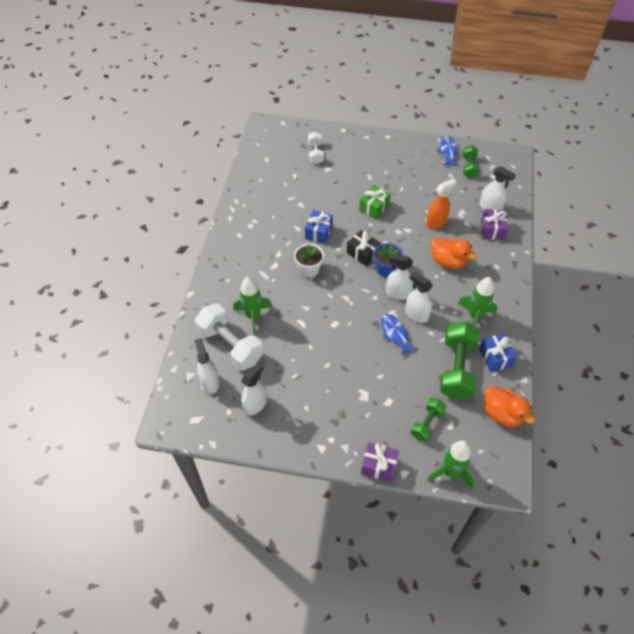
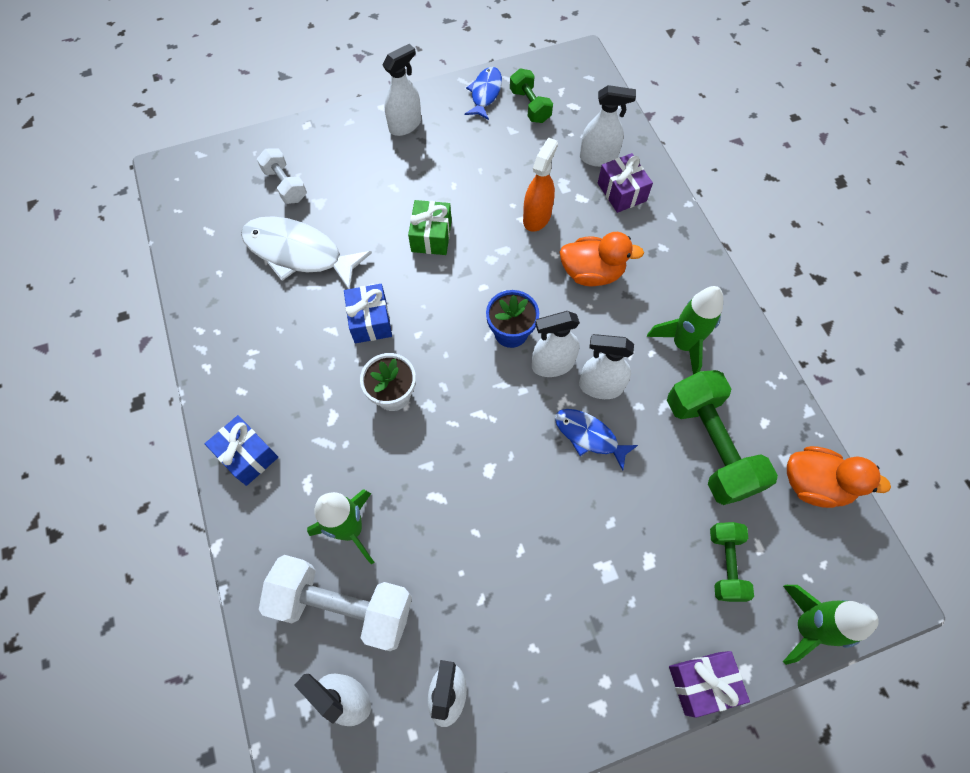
camera: 30 degrees left, 10 degrees up
black gift [347,230,381,266] -> none
blue fish [437,136,459,166] -> blue fish turned 45 degrees clockwise [465,67,502,120]
blue gift [479,333,517,372] -> blue gift moved to [205,415,278,486]
none -> white fish [241,216,372,289]
none -> white spray bottle [383,44,421,136]

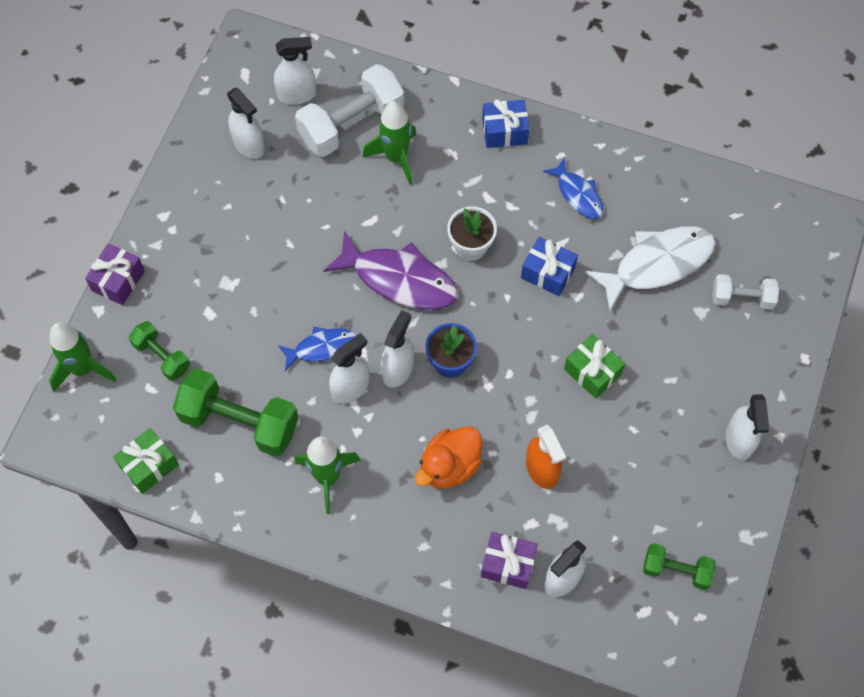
camera: 130 degrees right, 0 degrees up
blue fish [465,67,502,120] -> blue fish moved to [543,158,603,219]
orange duck [787,446,891,508] -> green gift [113,428,179,494]
none -> purple fish [323,231,458,310]

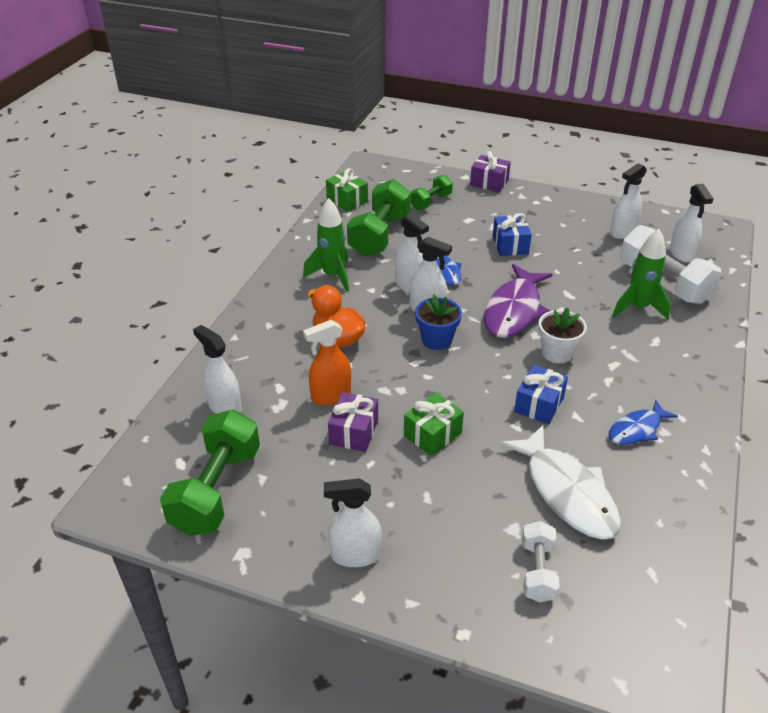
camera: 90 degrees right, 25 degrees down
green rocket [49,322,117,392] -> none
purple gift [481,532,538,589] -> purple gift moved to [328,392,378,452]
blue gift [482,99,529,148] -> blue gift moved to [493,213,532,256]
green dumbbell [643,543,715,590] -> green dumbbell [160,409,260,536], size x1.80

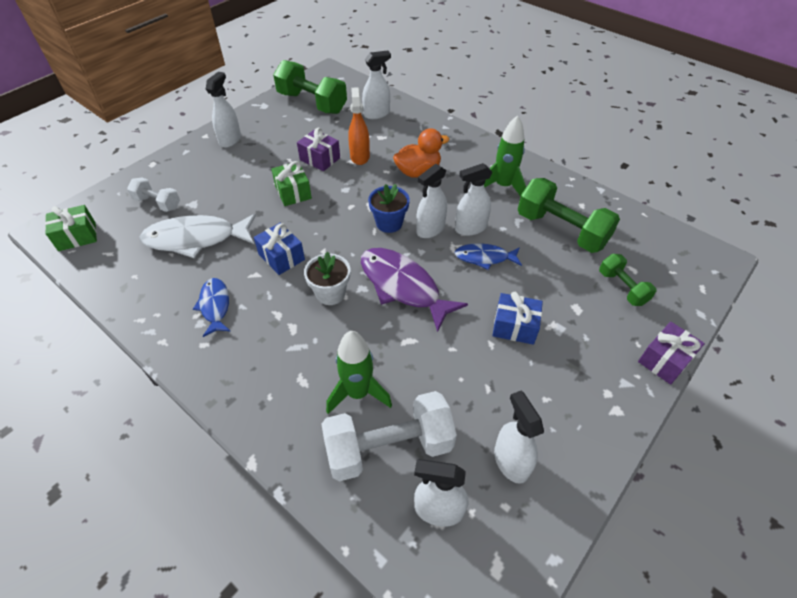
camera: 110 degrees right, 10 degrees up
green gift [326,168,368,212] -> green gift moved to [45,205,97,251]

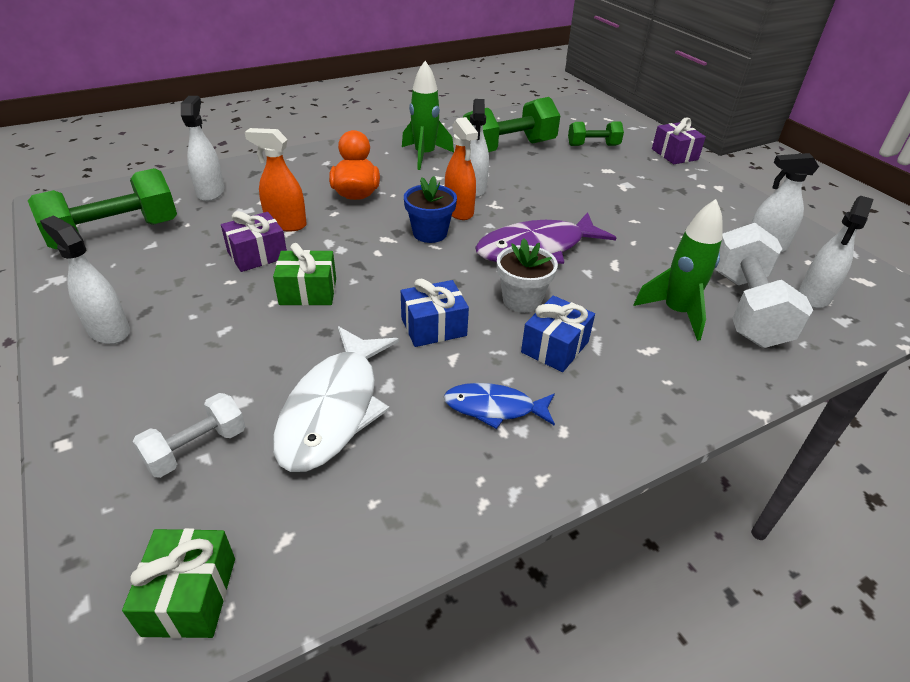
camera: 70 degrees left, 10 degrees down
white spray bottle [416,164,447,238] -> orange spray bottle [445,117,478,220]
blue fish [455,243,522,270] -> none
blue gift [492,292,543,345] -> blue gift moved to [521,296,595,372]

